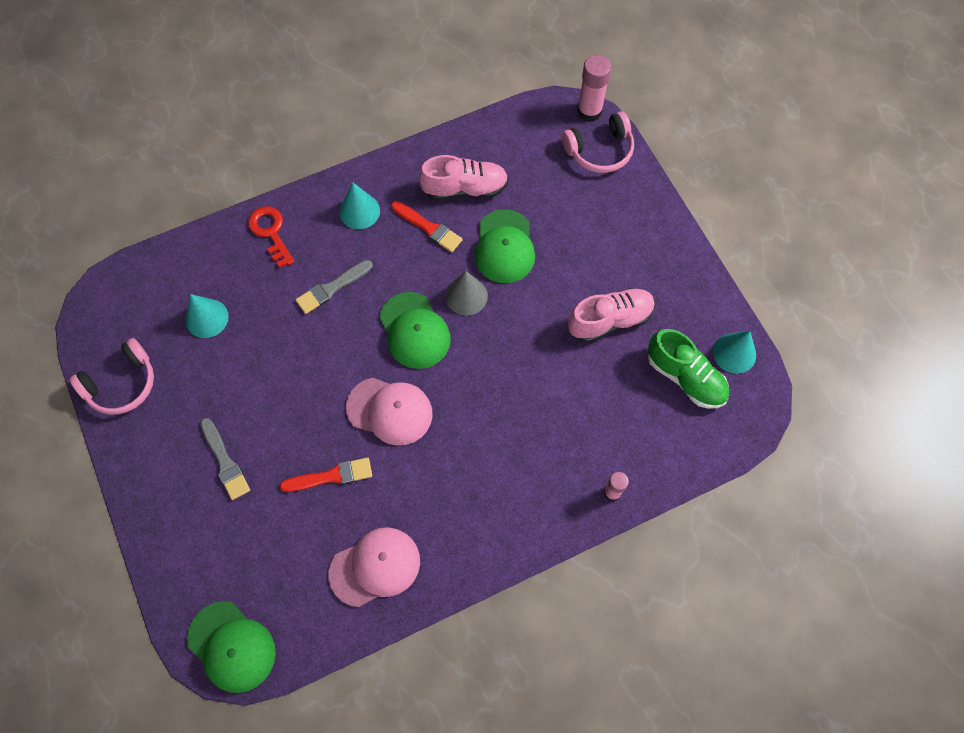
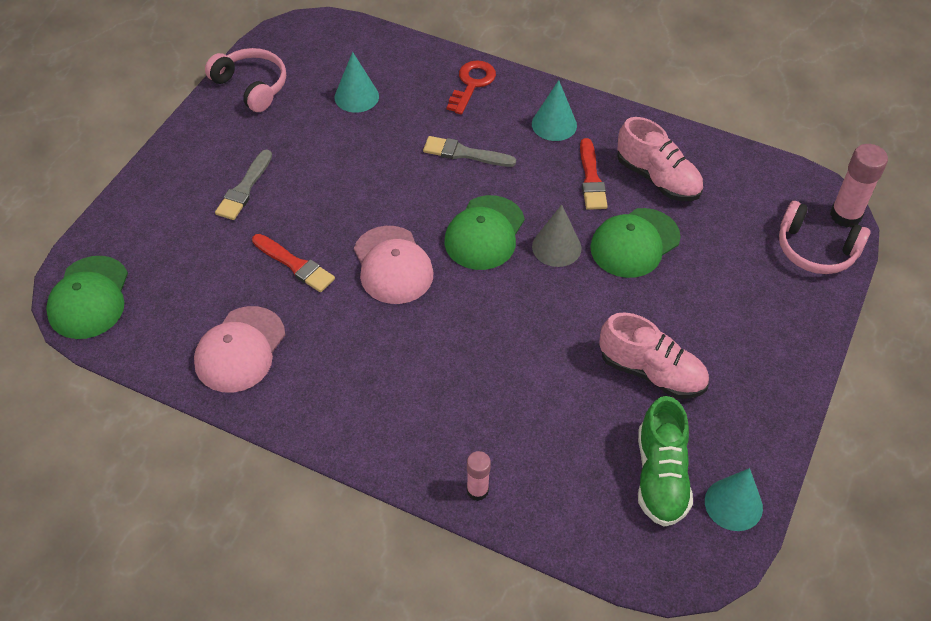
camera: 50 degrees right, 15 degrees down
pink headphones [69,338,154,415] -> pink headphones turned 150 degrees counterclockwise [205,48,286,112]
pink cap [329,527,420,607] -> pink cap turned 90 degrees clockwise [194,306,285,393]

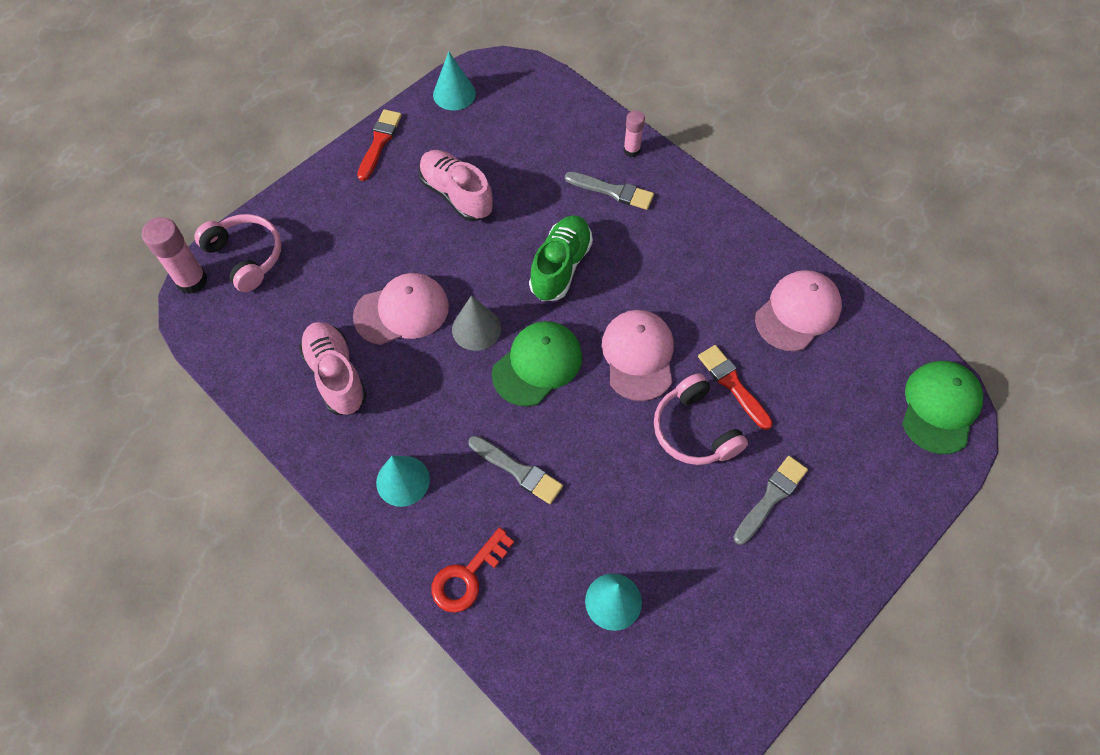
camera: 160 degrees left, 10 degrees up
pink headphones [205,48,286,112] -> pink headphones moved to [654,373,748,465]
red brush [580,138,607,210] -> red brush moved to [357,109,402,181]
green cap [590,208,681,278] -> pink cap [353,273,449,345]
green shoe [638,396,693,527] -> green shoe moved to [529,215,593,301]
none -> grey brush [565,172,654,210]

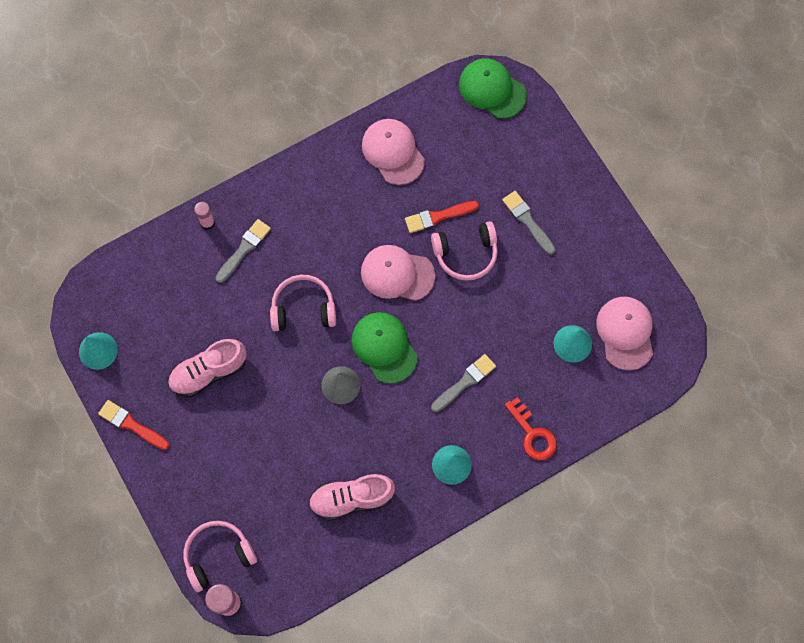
camera: 75 degrees left, 10 degrees up
pink cap [353,273,449,345] -> pink cap moved to [596,297,653,371]
green shoe [529,215,593,301] -> pink headphones [270,275,336,331]

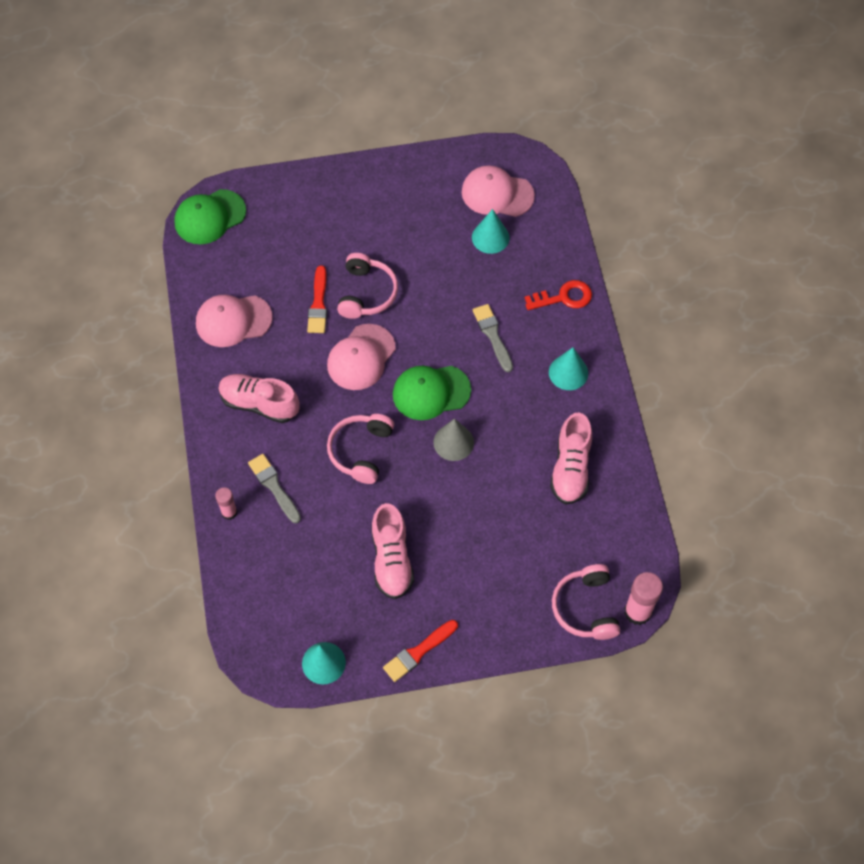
camera: 70 degrees left, 10 degrees down
grey brush [502,191,555,255] -> none
none -> pink shoe [218,374,300,423]

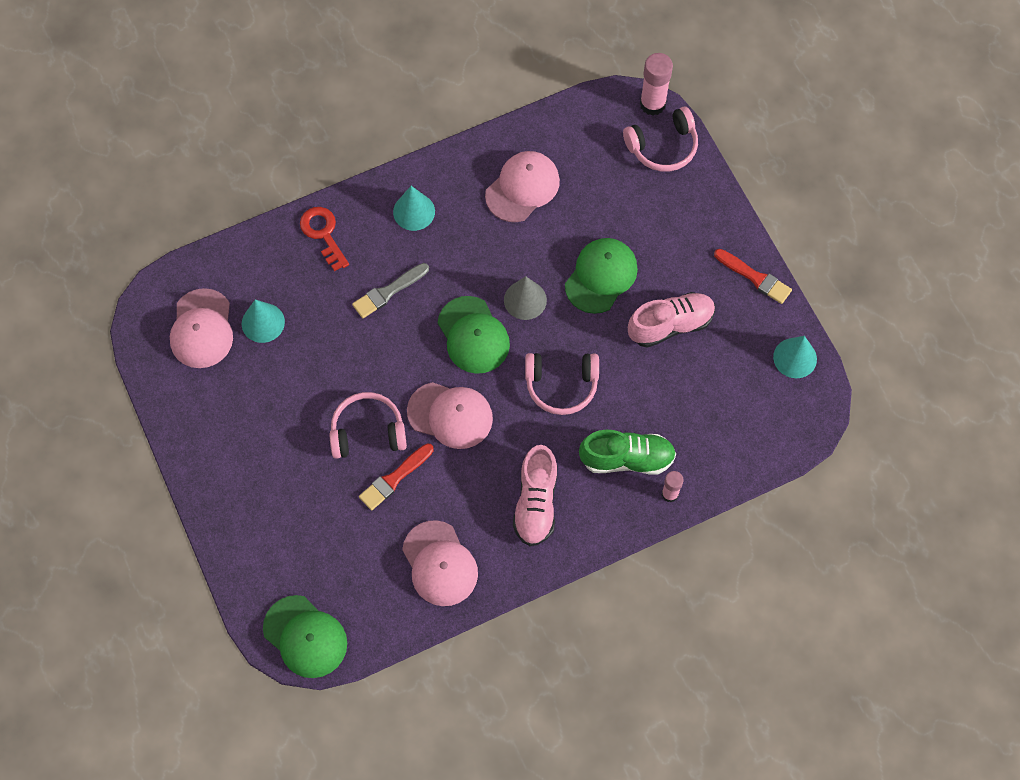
camera: 105 degrees left, 5 degrees up
grey brush [248,454,301,523] -> green shoe [579,430,676,475]
red brush [307,266,327,333] -> red brush turned 150 degrees clockwise [359,443,434,510]
pink shoe [550,413,592,505] -> pink cap [485,151,560,222]
none -> green cap [565,238,638,314]

